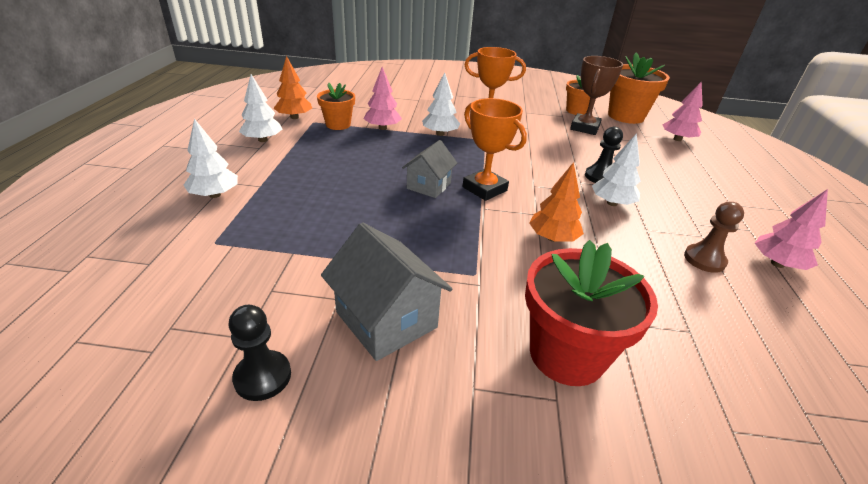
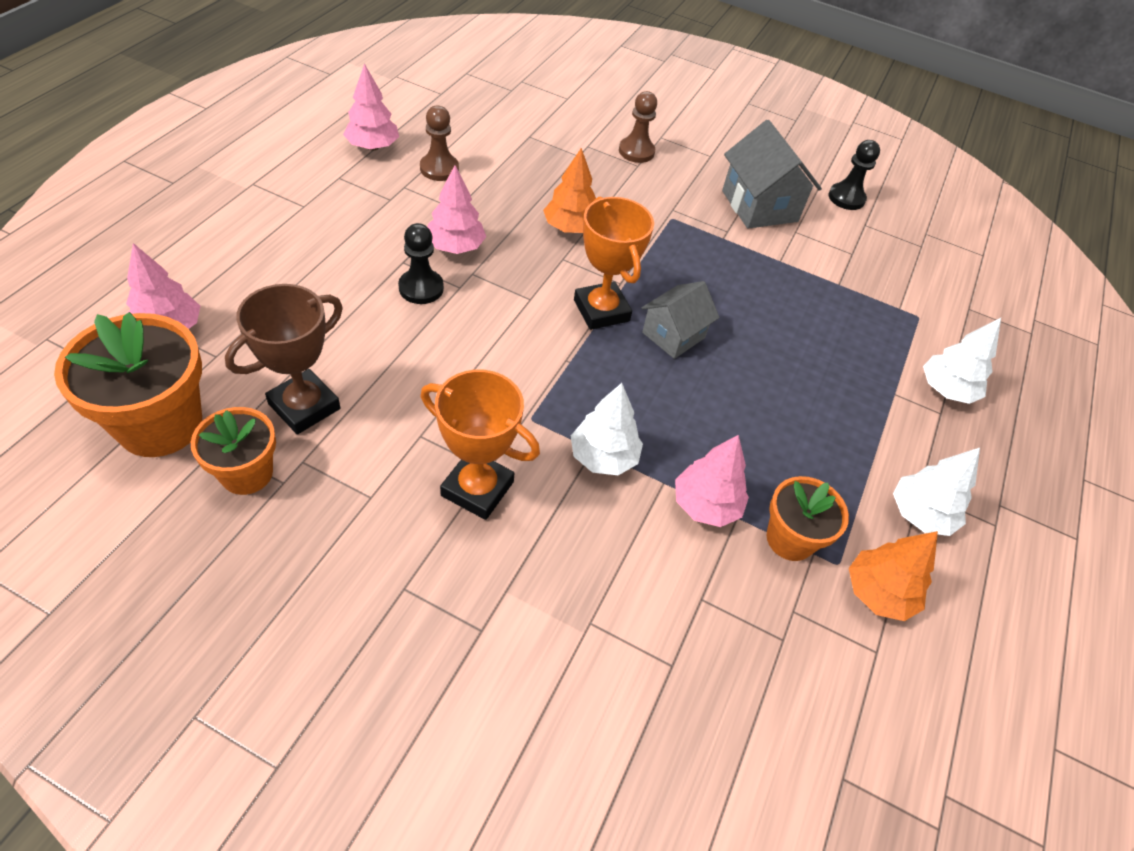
camera: 165 degrees left, 15 degrees up
red flower pot [525,240,658,386] -> brown pawn [619,91,657,163]
white tree [592,133,641,206] -> pink tree [428,165,486,254]

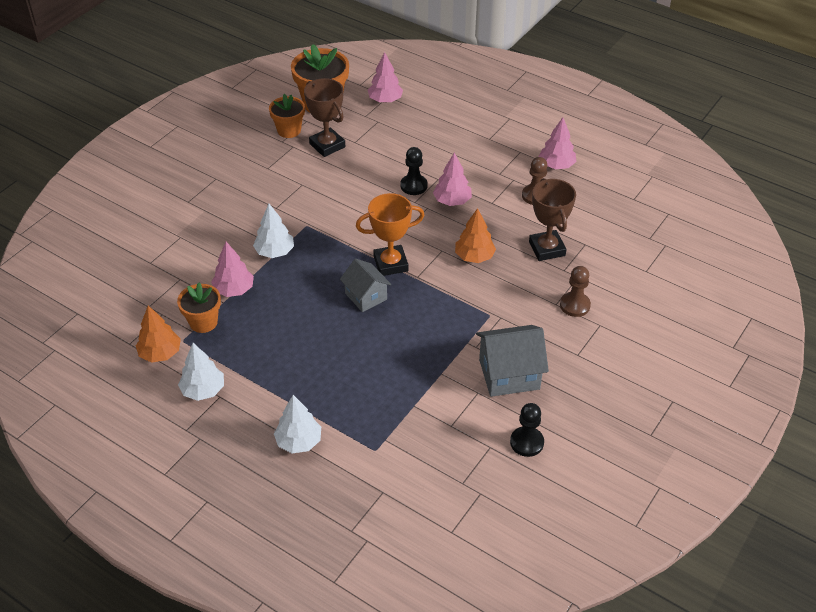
camera: 105 degrees right, 5 degrees down
orange trophy [421,369,540,520] -> none
none -> brown trophy [529,178,576,261]

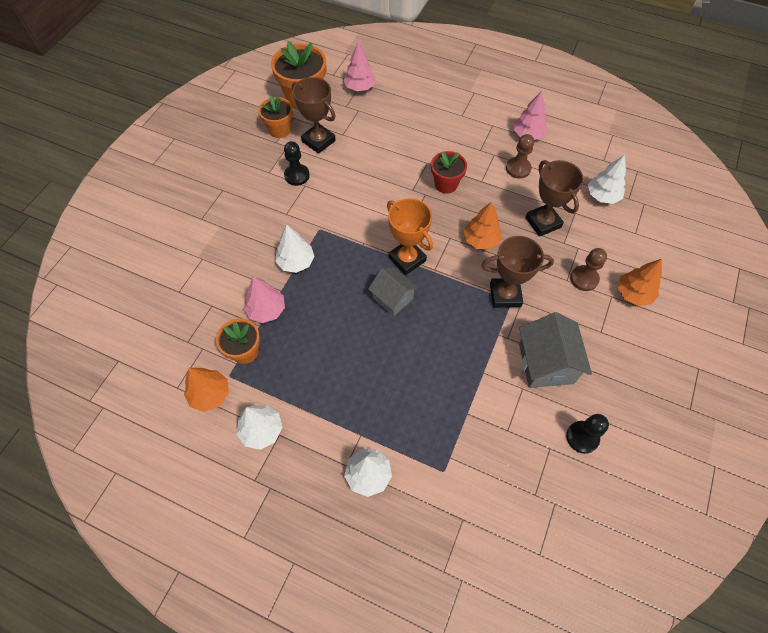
camera: 10 degrees left, 15 degrees up
orange trophy [356,193,425,276] -> orange trophy turned 75 degrees clockwise [387,198,433,275]
black pawn [400,147,428,195] -> black pawn moved to [284,141,310,186]
pink tree [433,153,472,206] -> red flower pot [431,151,467,194]
grey house [476,325,549,397] -> grey house turned 75 degrees counterclockwise [519,312,592,388]
none -> brown trophy [481,236,554,308]
none -> white tree [588,155,626,204]
none -> orange tree [618,259,662,306]

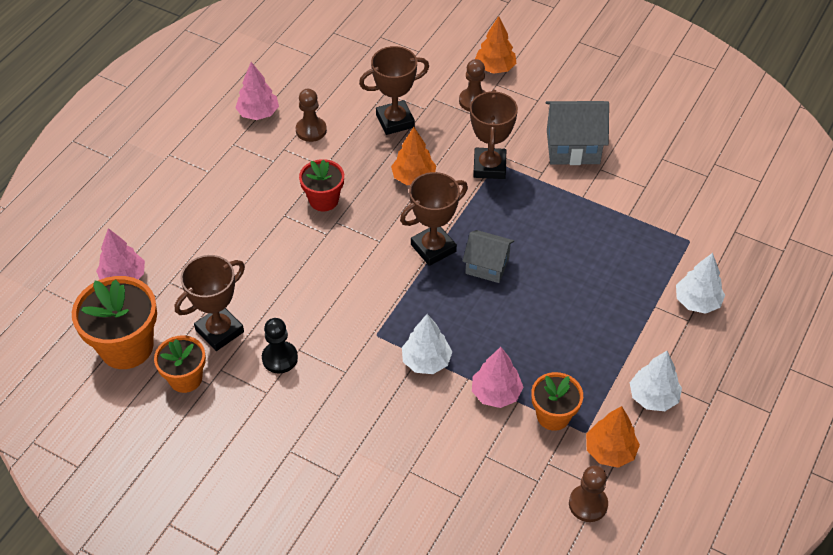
camera: 85 degrees left, 10 degrees down
grey house [368,267,418,316] -> grey house turned 60 degrees clockwise [463,230,514,283]
orange trophy [387,198,433,275] -> brown trophy [400,172,468,266]
black pawn [566,414,609,454] -> none
white tree [588,155,626,204] -> none
none -> brown pawn [569,465,608,522]

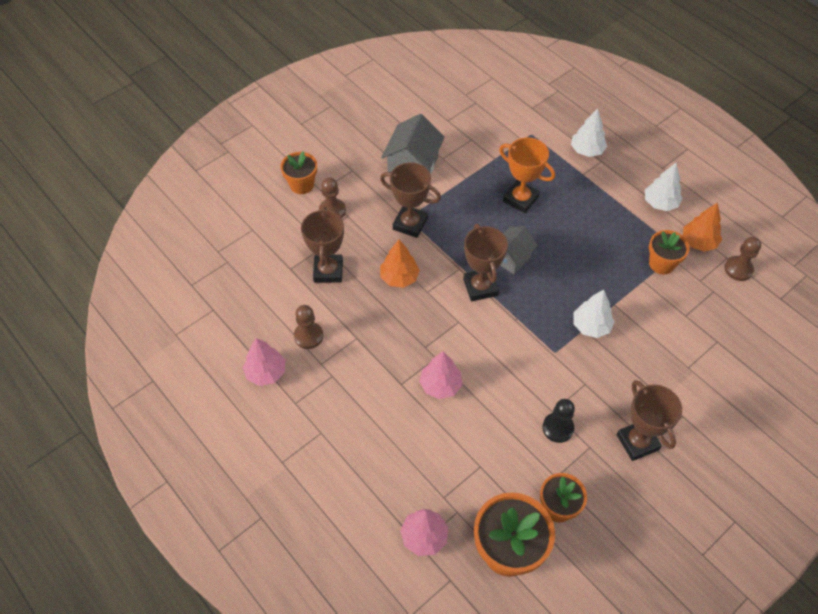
camera: 70 degrees left, 5 degrees up
brown trophy [175,255,245,351] -> brown trophy moved to [617,380,682,461]
red flower pot [299,159,344,211] -> none
pink tree [472,347,523,408] -> pink tree moved to [419,352,463,399]
orange tree [475,16,517,74] -> orange flower pot [281,151,317,194]
none -> orange trophy [499,137,555,213]

